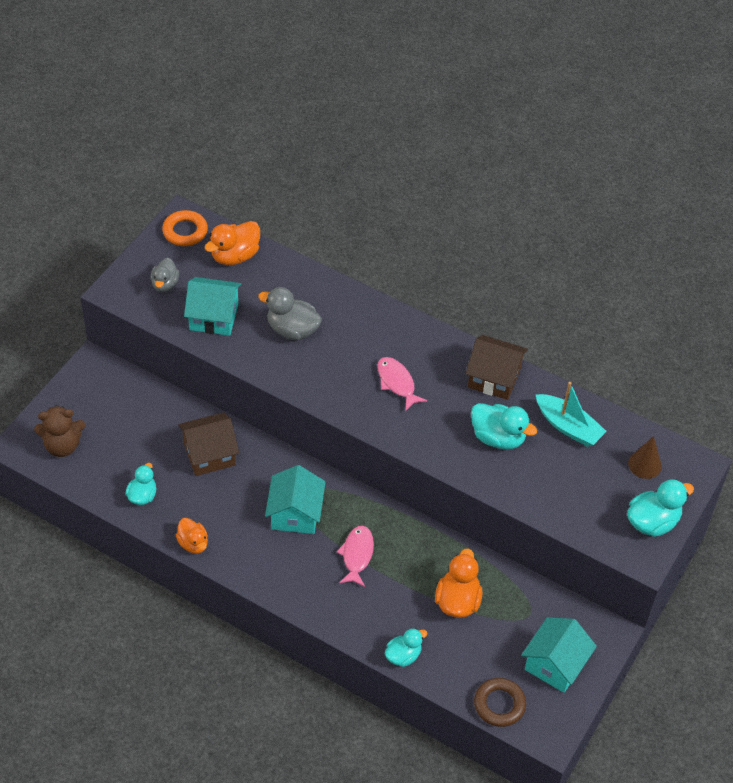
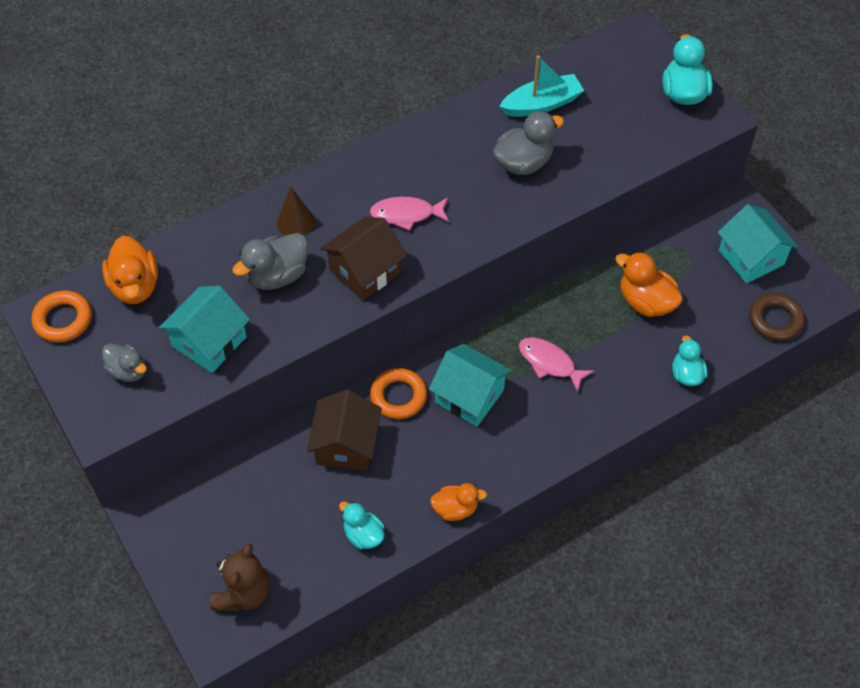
camera: 60 degrees left, 5 degrees up
brown house [465,335,528,400] -> brown house moved to [320,217,407,301]
turquoise duck [471,403,537,449] -> grey duck [493,111,564,175]
brown cone [628,436,662,479] -> brown cone moved to [277,186,315,236]
none -> orange ring [370,368,427,419]

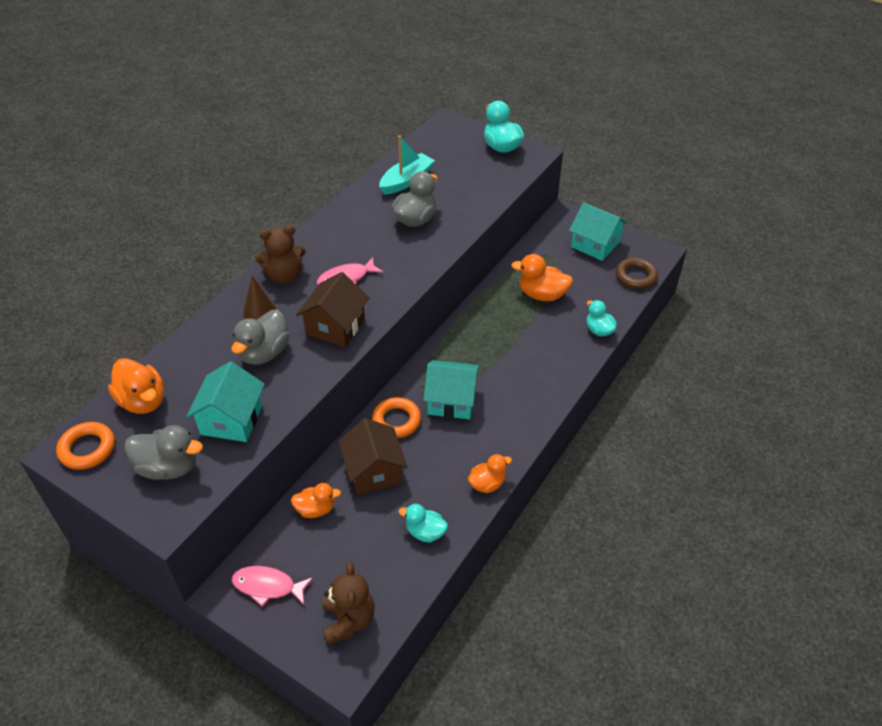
camera: 25 degrees left, 10 degrees down
grey duck [102,343,147,382] -> grey duck [124,425,203,480], size x1.53
pink fish [519,337,594,392] -> pink fish moved to [232,566,313,606]
none -> brown teddy bear [255,225,306,284]
none -> orange duck [291,483,341,518]

